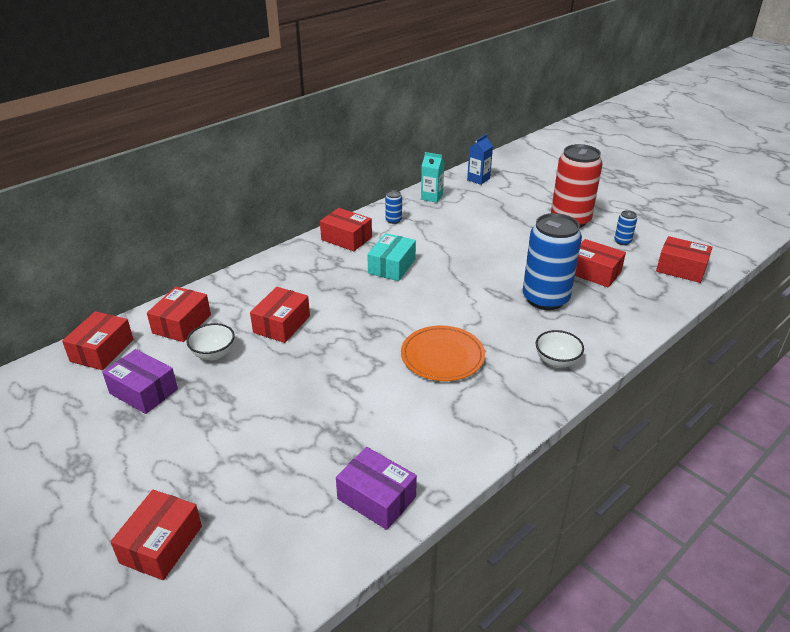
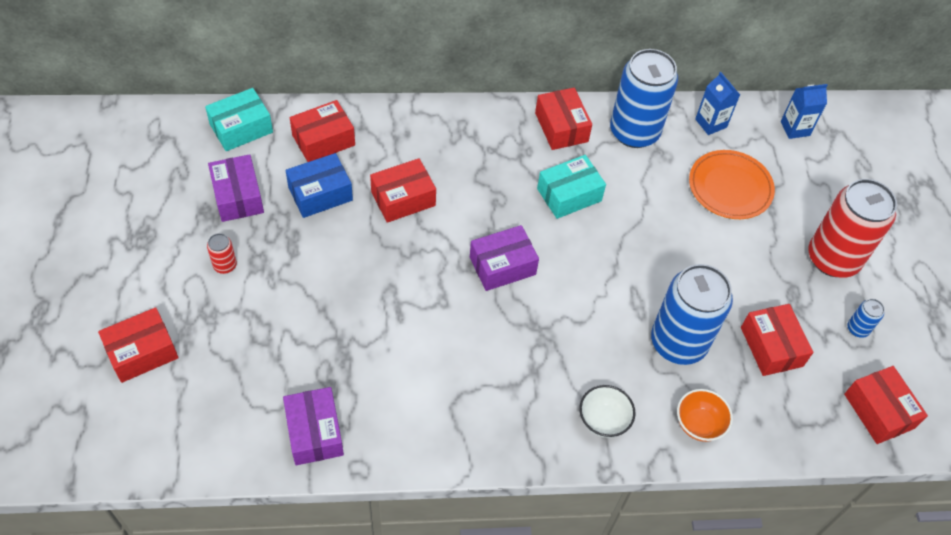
camera: 35 degrees right, 20 degrees up
red box [62,311,133,370] -> turquoise box [205,88,273,151]
white bowl [186,323,235,360] -> blue box [286,153,353,218]
blue can [385,190,402,224] -> blue can [610,49,678,148], size x2.45
orange plate [401,325,485,381] -> orange plate moved to [689,150,775,219]
turquoise carton [421,152,444,203] -> blue carton [695,72,740,135]
none -> red can [207,233,237,274]
none -> purple box [470,225,539,291]
none -> orange bowl [677,389,733,442]

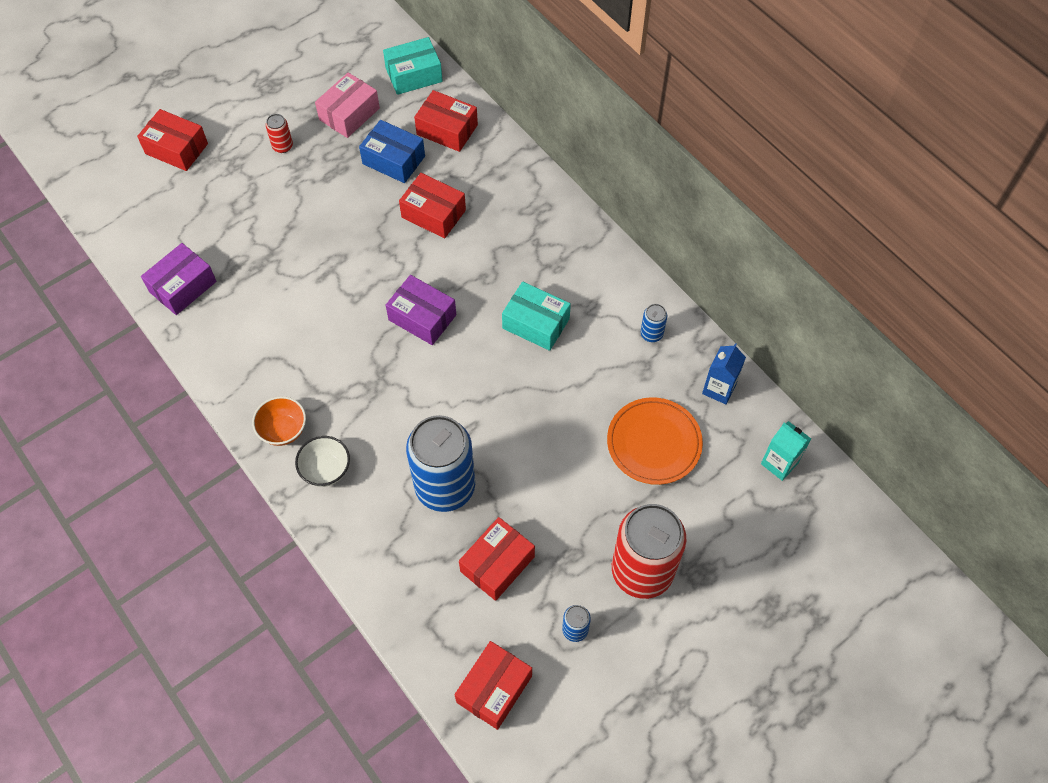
camera: 60 degrees right, 5 degrees up
turquoise box [205,88,273,151] -> turquoise box turned 45 degrees counterclockwise [383,37,443,95]
purple box [208,154,264,222] -> pink box [315,72,380,138]
red box [535,88,592,150] -> none
blue can [610,49,678,148] -> blue can [641,304,667,342], size x0.41
orange bowl [677,389,733,442] -> orange bowl moved to [252,396,306,446]
blue carton [781,84,828,139] -> turquoise carton [761,421,811,481]

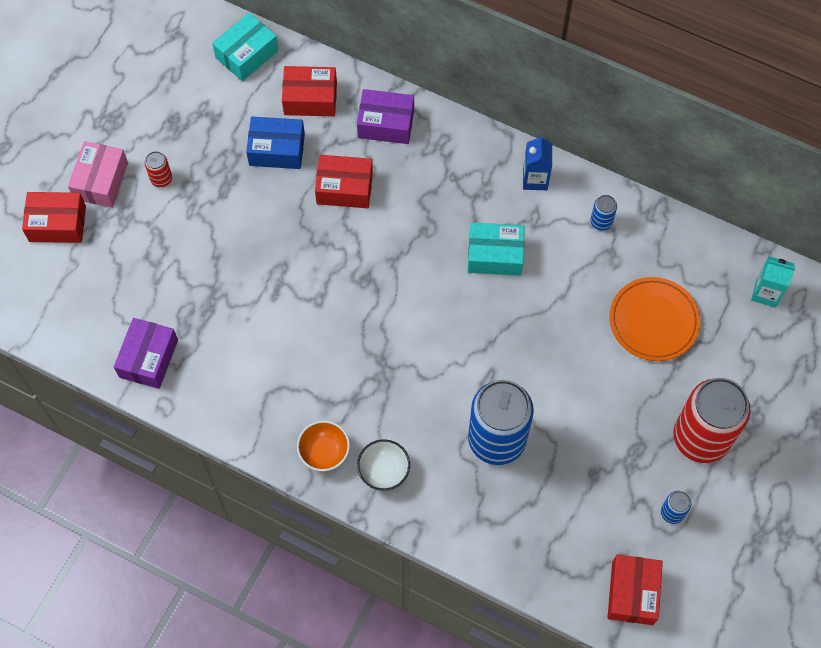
camera: 25 degrees left, 5 degrees up
pink box [315,72,380,138] -> pink box moved to [68,141,128,208]
purple box [386,275,456,345] -> purple box moved to [357,89,414,144]
red box [459,517,535,601] -> none
blue carton [702,343,746,404] -> blue carton moved to [523,135,552,190]

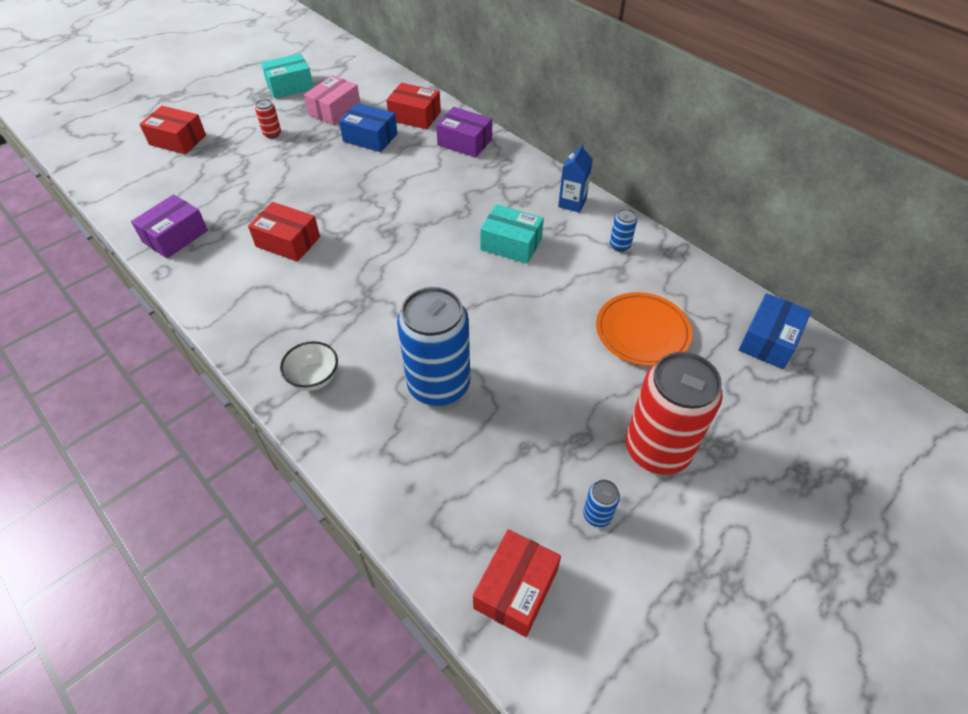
camera: 20 degrees right, 15 degrees down
pink box [68,141,128,208] -> pink box moved to [304,75,361,125]
turquoise box [212,13,279,81] -> turquoise box moved to [261,53,314,98]
orange bowl [297,421,350,471] -> none
red box [315,155,373,208] -> red box moved to [248,202,320,262]
turquoise carton [751,256,796,308] -> blue box [739,293,811,369]

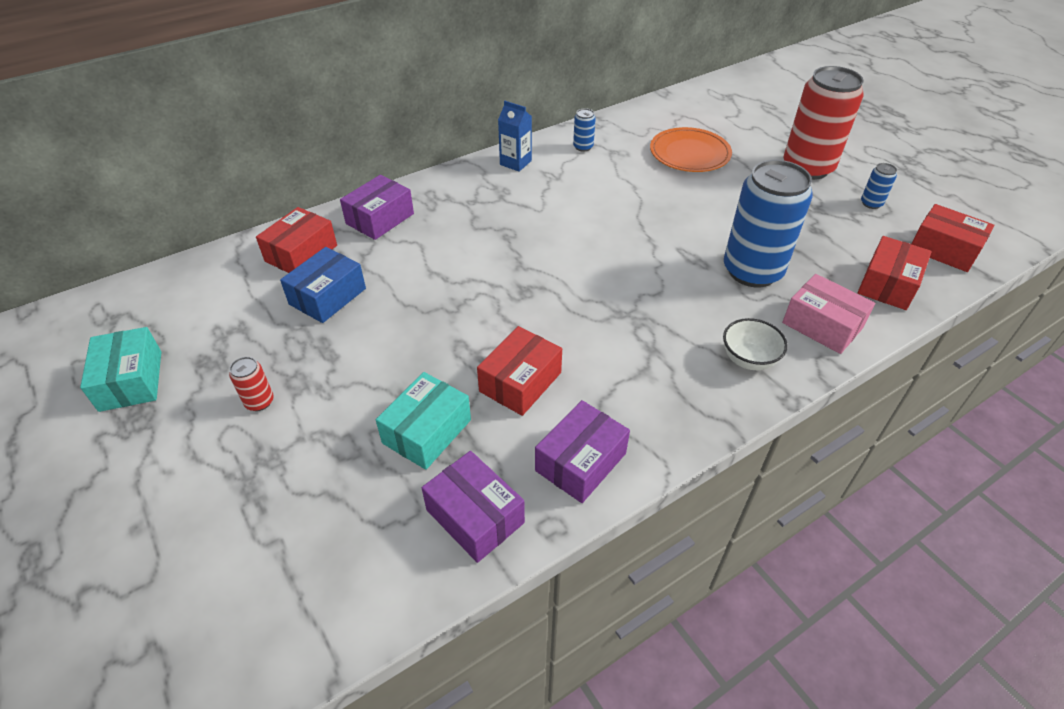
camera: 80 degrees left, 5 degrees down
red box [140,106,206,154] -> red box moved to [858,236,932,310]
pink box [304,75,361,125] -> pink box moved to [782,274,875,354]
turquoise box [480,204,544,264] -> turquoise box moved to [376,372,471,470]
blue box [739,293,811,369] -> none
none -> purple box [535,400,630,503]

